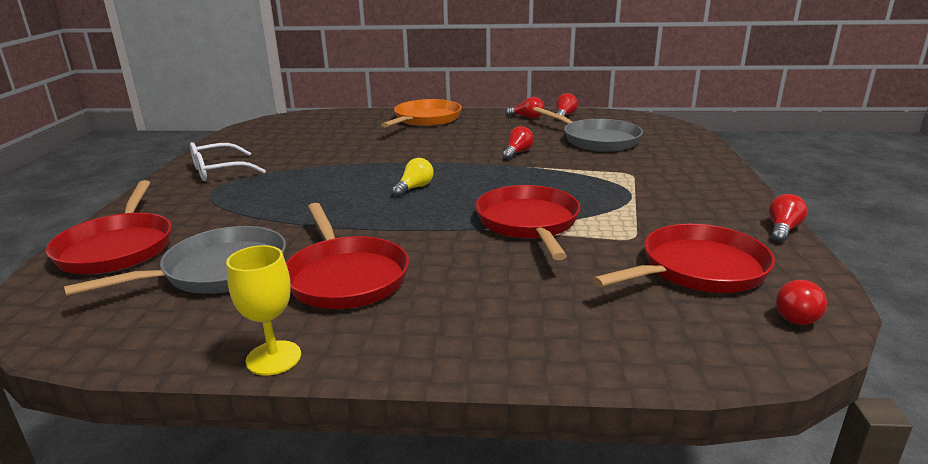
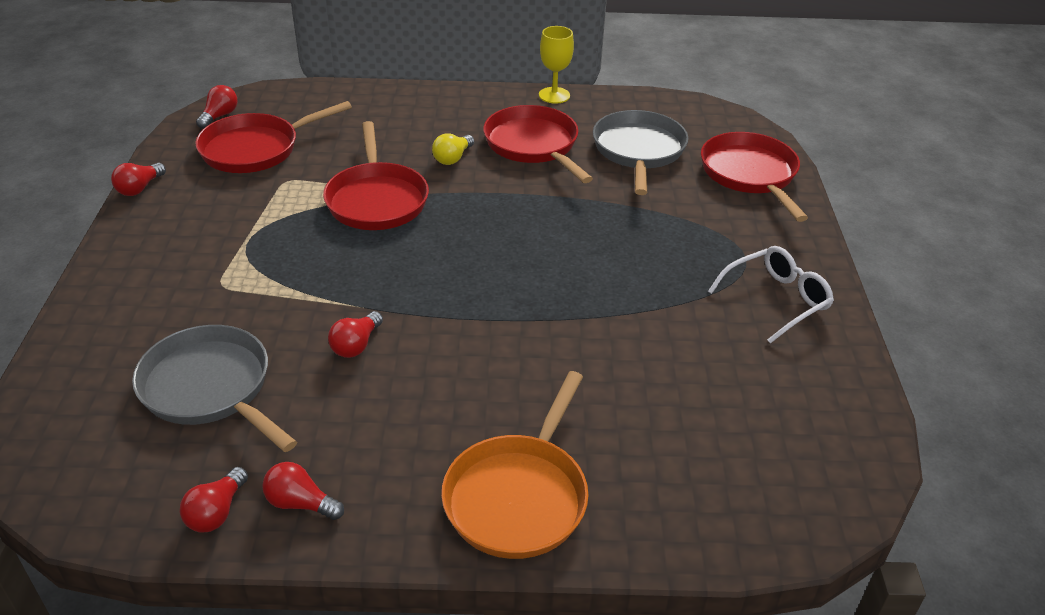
camera: 175 degrees right, 15 degrees up
grey pan [64,226,286,296] -> grey pan turned 135 degrees clockwise [593,110,688,195]
yellow light bulb [392,158,434,197] -> yellow light bulb moved to [432,133,474,165]

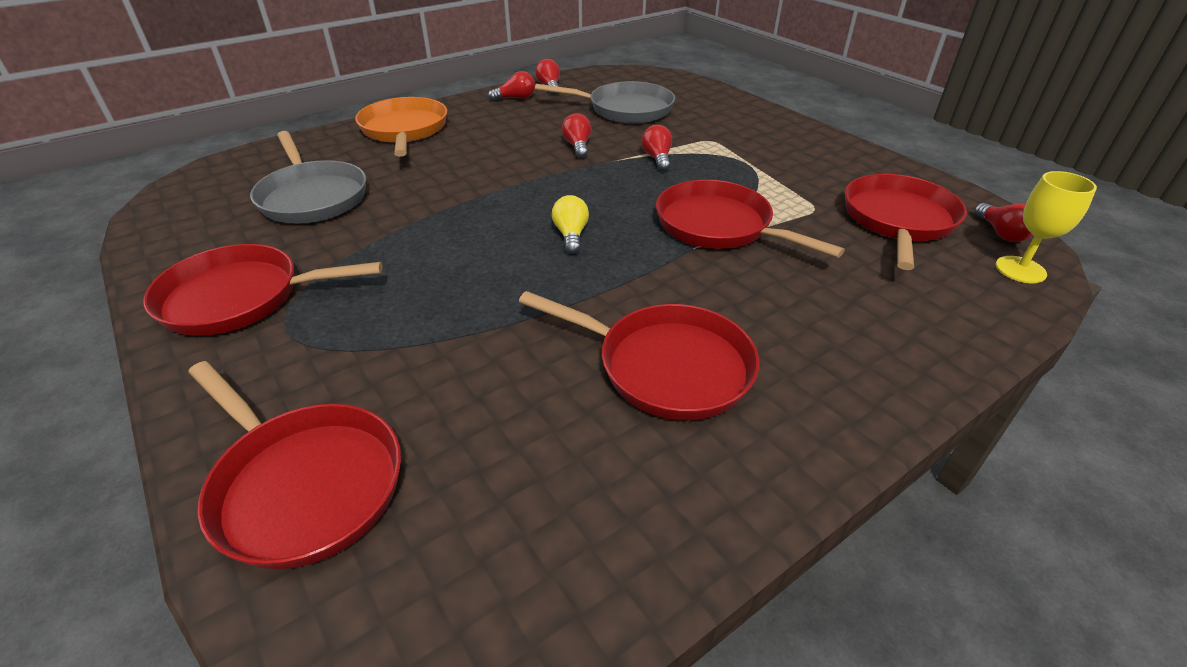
camera: 145 degrees right, 0 degrees up
red light bulb [111,163,166,196] -> red light bulb moved to [641,125,672,171]
yellow light bulb [432,133,474,165] -> yellow light bulb moved to [552,195,589,254]
yellow goblet [539,26,574,103] -> yellow goblet moved to [996,171,1097,283]
grey pan [593,110,688,195] -> grey pan moved to [250,131,366,223]
white glasses [708,246,834,343] -> red pan [143,244,383,336]

